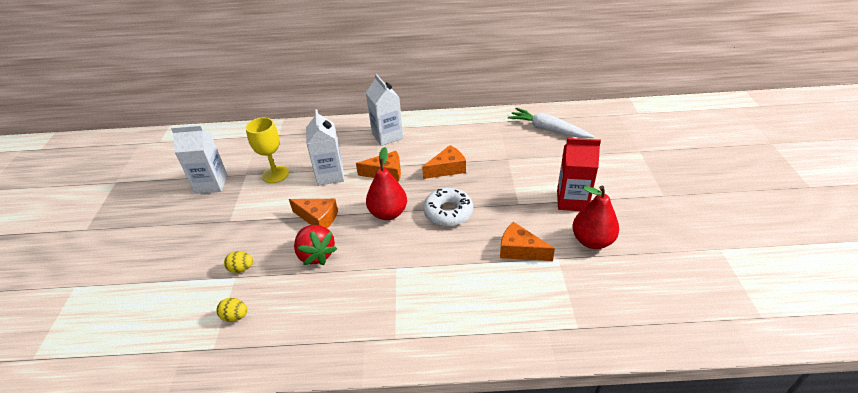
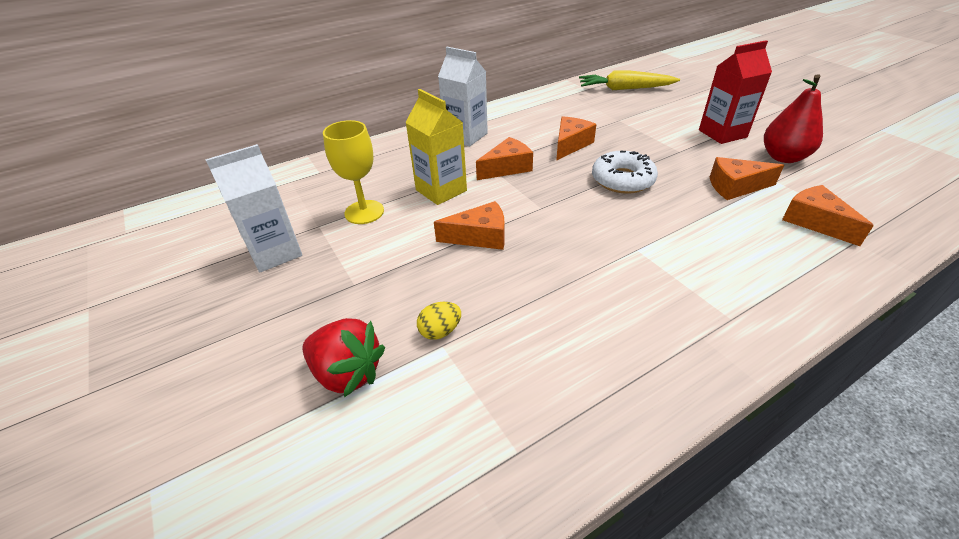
camera: 30 degrees left, 0 degrees up
yellow egg [216,298,248,322] -> none
red strawberry [294,225,337,265] -> red strawberry moved to [302,318,385,397]
white carton [306,109,344,186] -> yellow carton [405,89,467,205]
red pear [366,147,407,220] -> none
white carrot [508,108,595,139] -> yellow carrot [579,70,680,90]
none -> orange cheese [782,185,874,246]

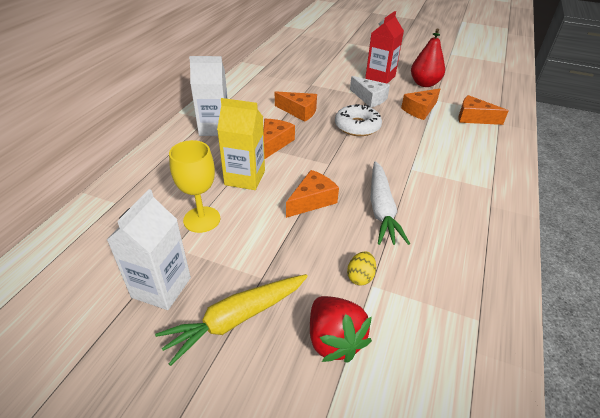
camera: 40 degrees left, 0 degrees up
red strawberry [302,318,385,397] -> red strawberry turned 75 degrees clockwise [310,296,372,363]
orange cheese [556,116,597,161] -> orange cheese turned 120 degrees clockwise [275,91,317,122]
yellow carrot [579,70,680,90] -> yellow carrot moved to [155,274,308,366]
none -> white cheese [350,76,390,107]
none -> white carrot [370,161,410,245]

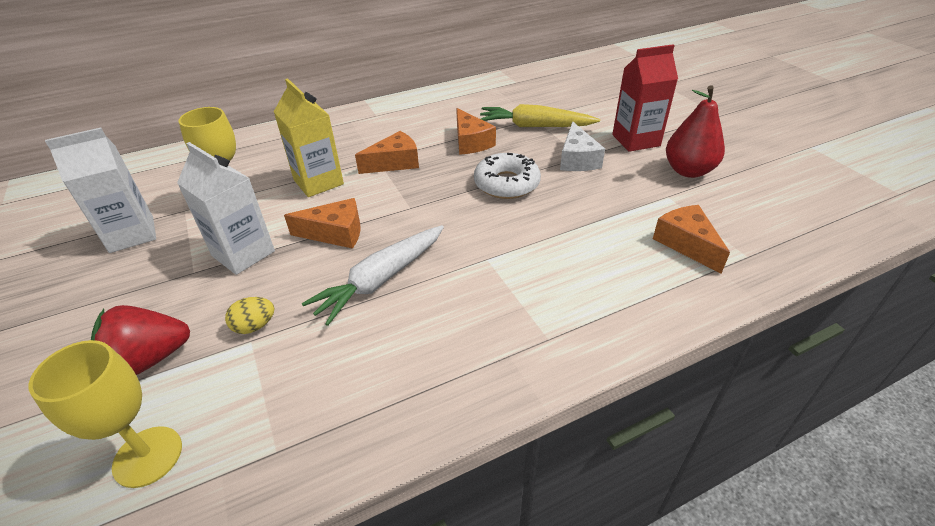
camera: 45 degrees right, 0 degrees up
yellow carrot [155,274,308,366] -> yellow carrot moved to [480,104,600,127]
white carton [189,56,228,136] -> white carton moved to [177,142,275,275]
red strawberry [310,296,372,363] -> red strawberry turned 45 degrees clockwise [91,305,190,375]
orange cheese [401,88,440,120] -> none
none -> yellow goblet [28,340,182,488]

